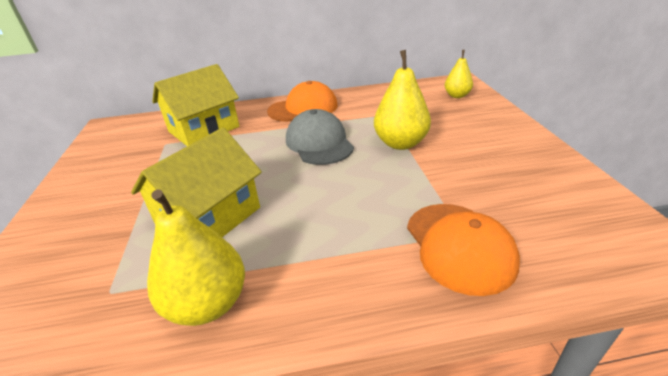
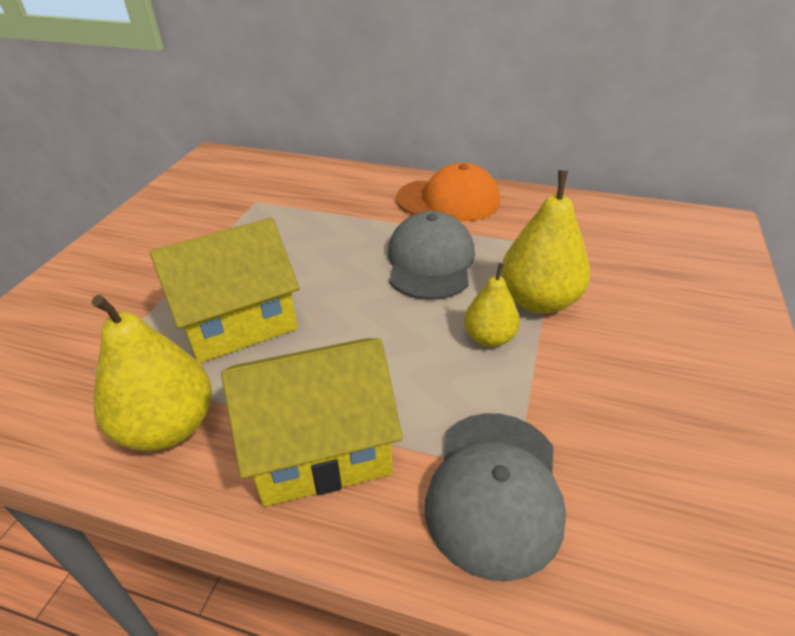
camera: 25 degrees right, 5 degrees up
yellow house [152,64,239,146] -> yellow house moved to [221,338,403,507]
orange cap [407,204,520,296] -> grey cap [425,413,566,581]
yellow pear [445,50,473,98] -> yellow pear moved to [464,263,520,347]

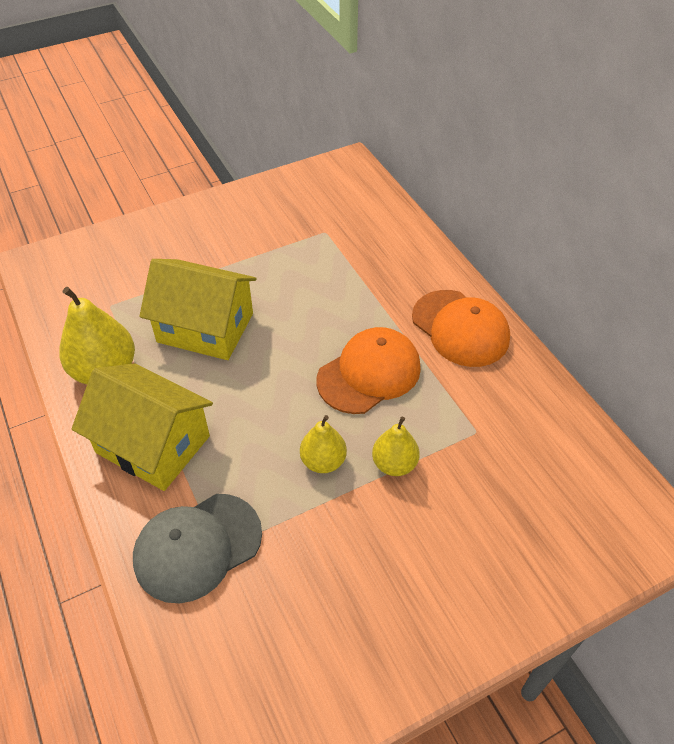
camera: 45 degrees right, 10 degrees up
grey cap [388,211,475,300] -> orange cap [317,327,421,414]
yellow pear [501,170,590,314] -> yellow pear [372,417,420,476], size x0.60

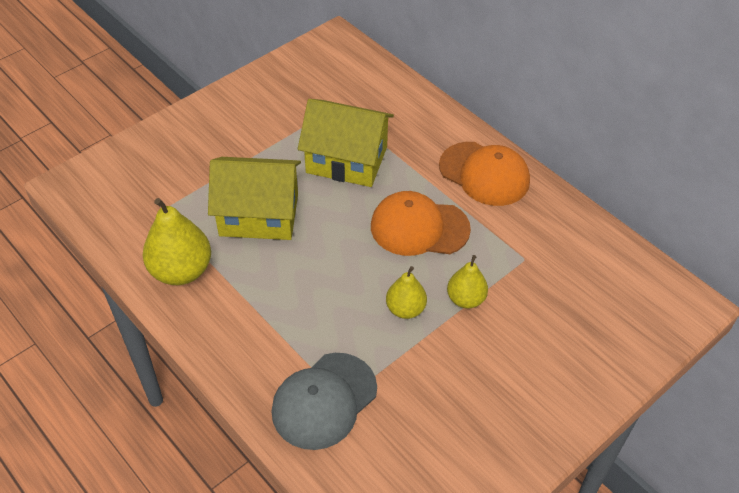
camera: 15 degrees left, 0 degrees up
yellow house [72,363,213,491] -> yellow house moved to [298,99,394,187]
orange cap [317,327,421,414] -> orange cap turned 120 degrees counterclockwise [371,191,471,256]

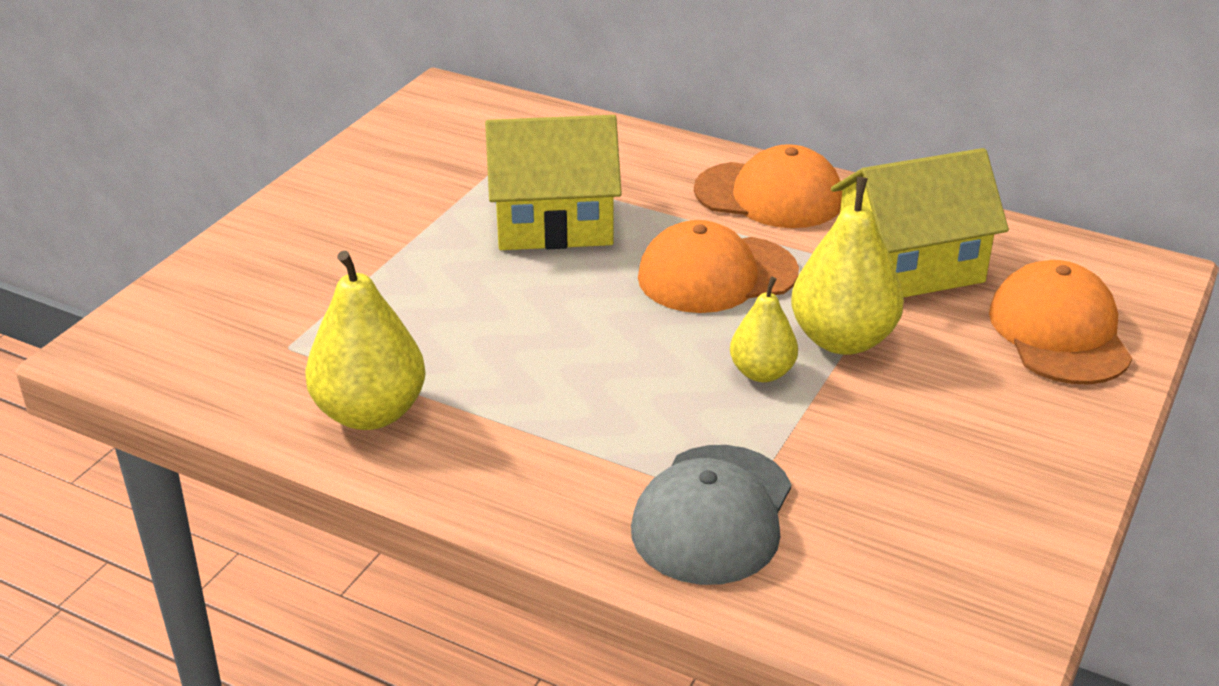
camera: 20 degrees left, 15 degrees down
yellow house [208,157,301,240] -> yellow house moved to [831,148,1009,298]
yellow pear [447,255,488,309] -> yellow pear [791,177,904,355], size x1.67
none -> orange cap [989,260,1132,385]

